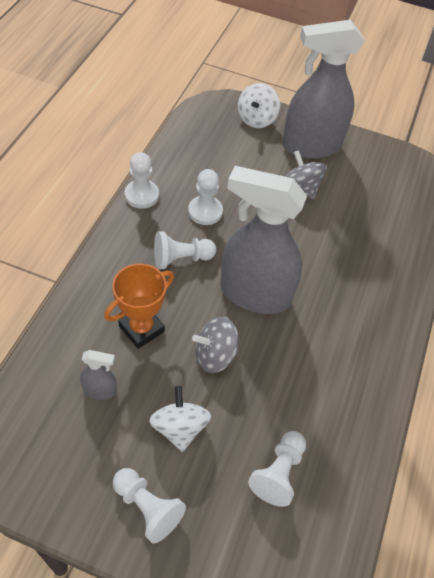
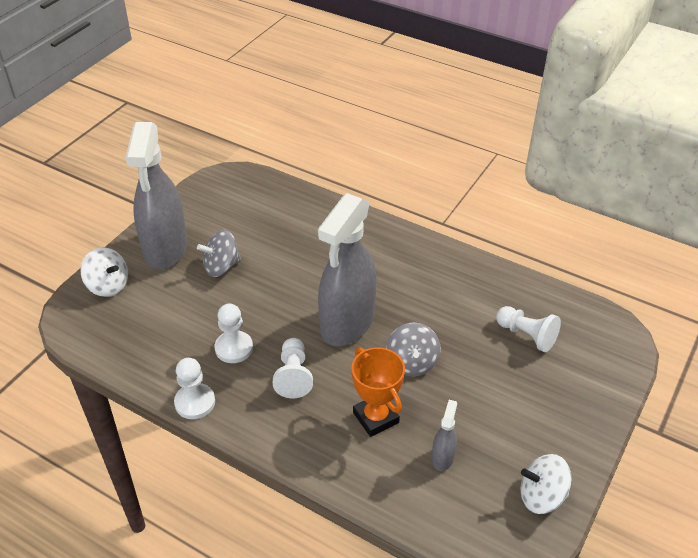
camera: 75 degrees left, 10 degrees down
white pawn [113,468,186,543] -> none
white spinning top [149,386,211,452] -> white spinning top moved to [521,454,571,514]

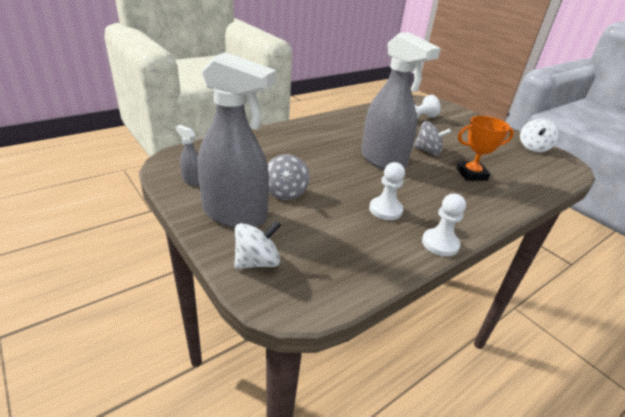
camera: 70 degrees left, 10 degrees down
white pawn [273,338,313,399] -> none
grey spray bottle [432,400,457,471] -> grey spray bottle moved to [175,125,199,186]

